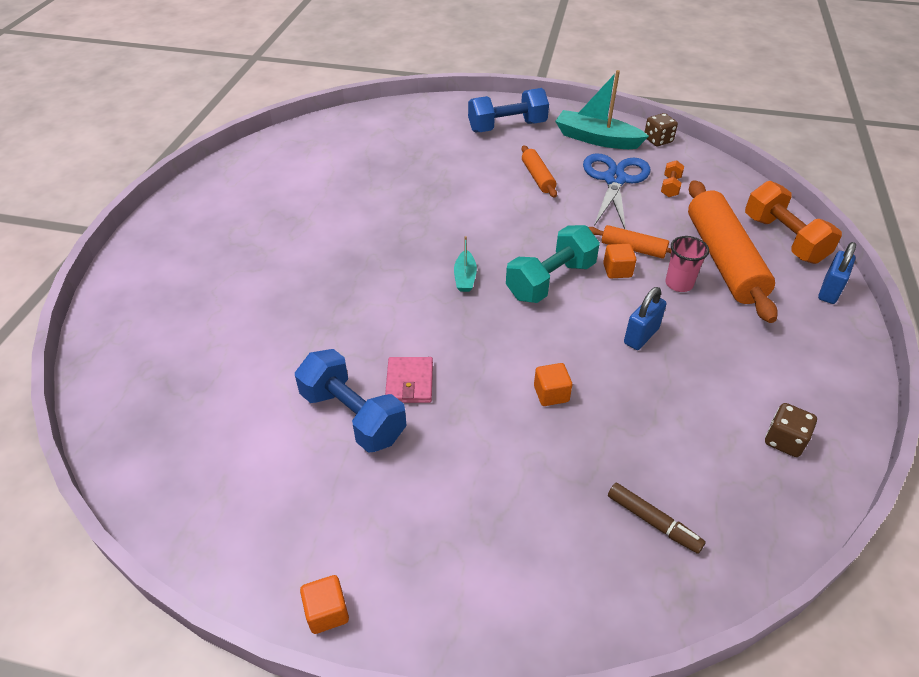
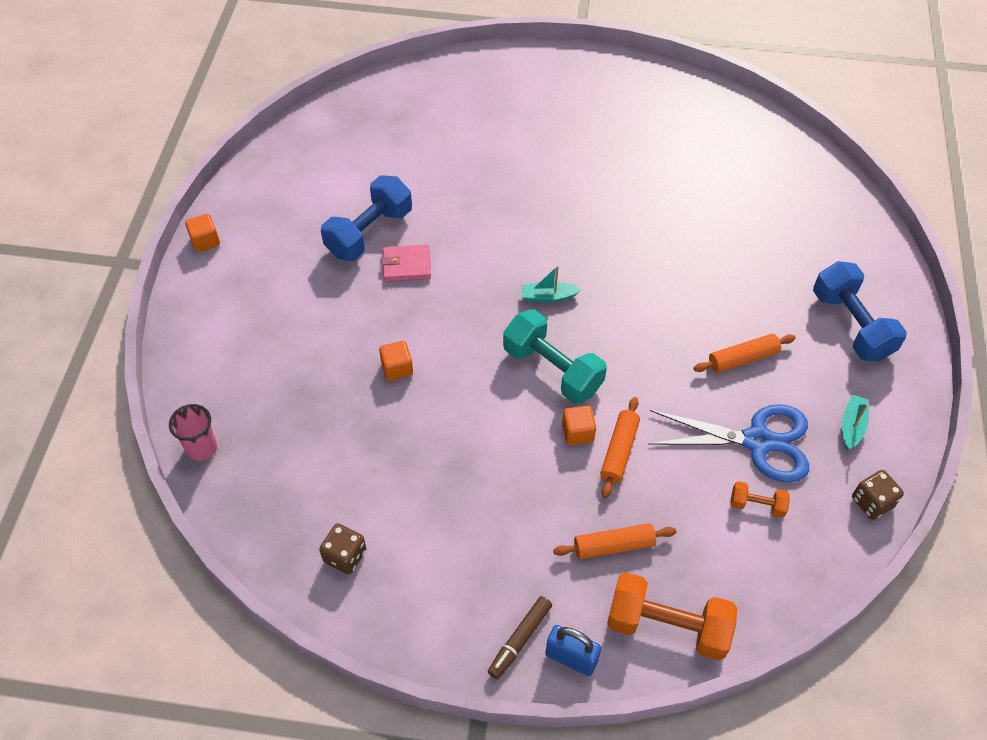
camera: 85 degrees right, 10 degrees up
turquoise boat [555,70,649,149] -> turquoise boat [842,395,869,450], size x0.51
brown marker [608,483,706,554] -> brown marker moved to [488,596,552,679]
blue padlock [624,287,667,350] -> none
pink cup [665,236,709,292] -> pink cup moved to [169,404,217,461]
orange rolling pin [688,180,778,323] -> orange rolling pin [553,523,676,559], size x0.49
orange dumbbell [745,181,842,264] -> orange dumbbell turned 45 degrees clockwise [607,572,737,661]

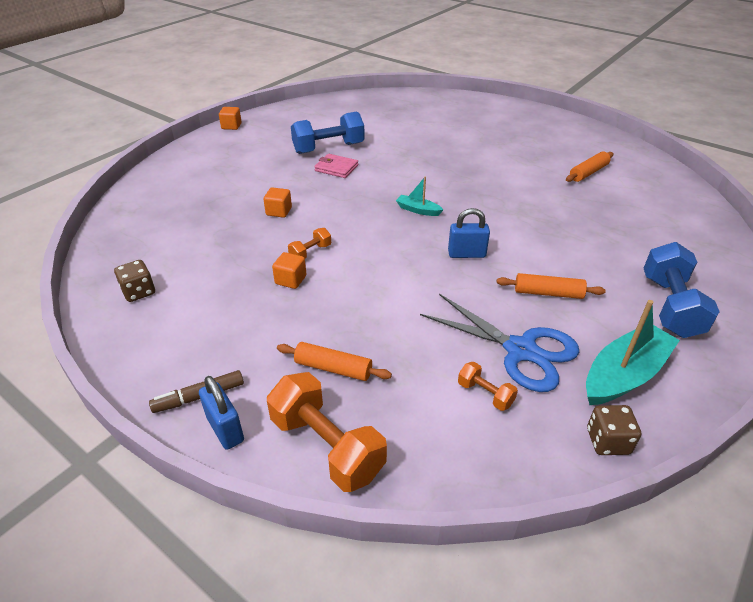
camera: 30 degrees right, 15 degrees down
pink cup [169,404,217,461] -> none
turquoise dumbbell [503,309,607,404] -> none
orange cube [562,406,596,445] -> orange cube moved to [272,252,306,289]
orange rolling pin [600,397,640,498] -> orange rolling pin moved to [566,151,614,182]
turquoise boat [842,395,869,450] -> turquoise boat [586,300,680,405], size x1.96
none -> orange dumbbell [288,228,331,258]
none -> blue padlock [448,208,490,258]

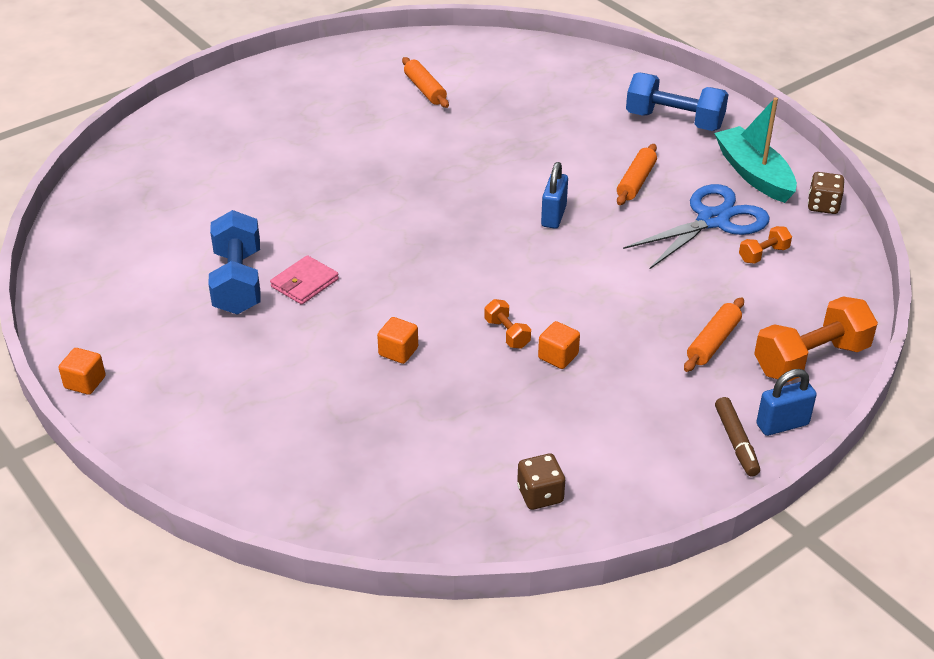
camera: 75 degrees left, 0 degrees up
turquoise boat [396,176,444,216] -> none

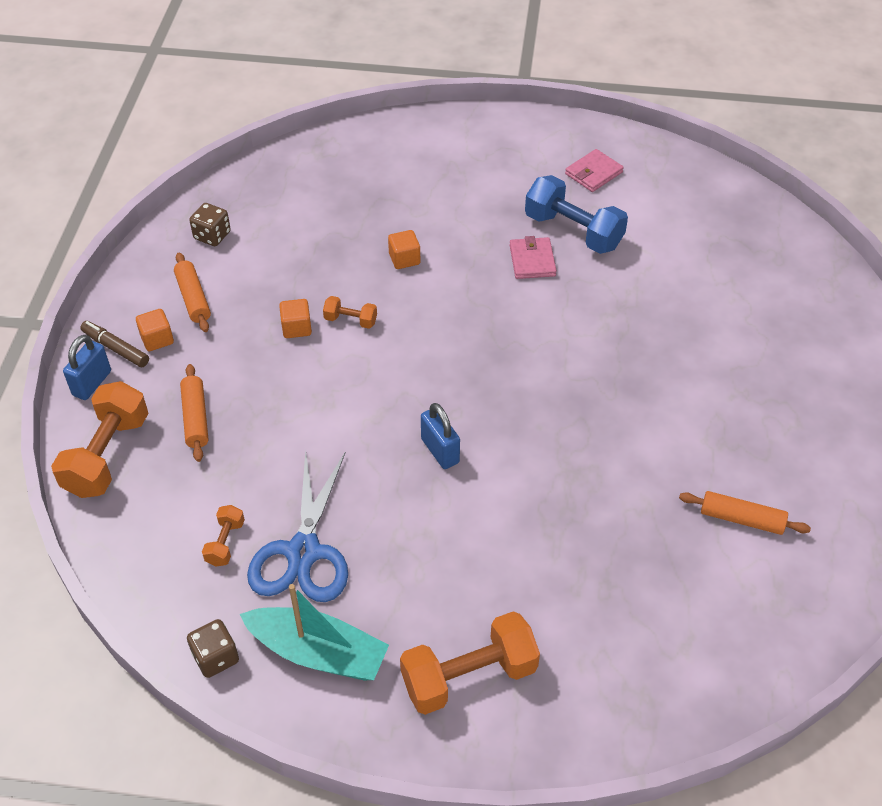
camera: 135 degrees right, 10 degrees up
orange cube [59,348,106,395] -> orange cube moved to [136,309,174,351]
orange rolling pin [617,144,657,205] -> orange rolling pin moved to [174,253,211,332]
blue dumbbell [626,72,728,131] -> orange dumbbell [400,611,540,715]
none -> pink wallet [565,149,624,192]

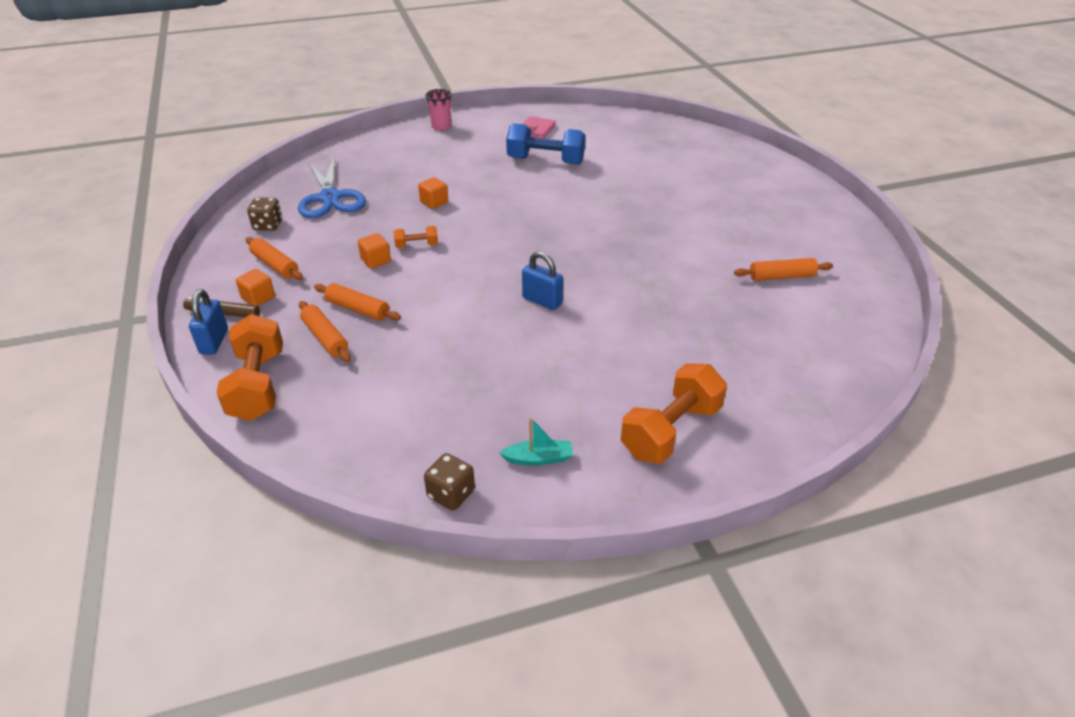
camera: 25 degrees left, 10 degrees down
orange dumbbell [202,505,245,566] -> none
turquoise boat [240,584,389,680] -> turquoise boat [499,418,573,466], size x0.51
blue scissors [247,450,348,602] -> blue scissors moved to [298,157,366,218]
pink wallet [510,236,557,279] -> none
none -> orange rolling pin [314,283,401,321]
none -> pink cup [425,89,452,131]

